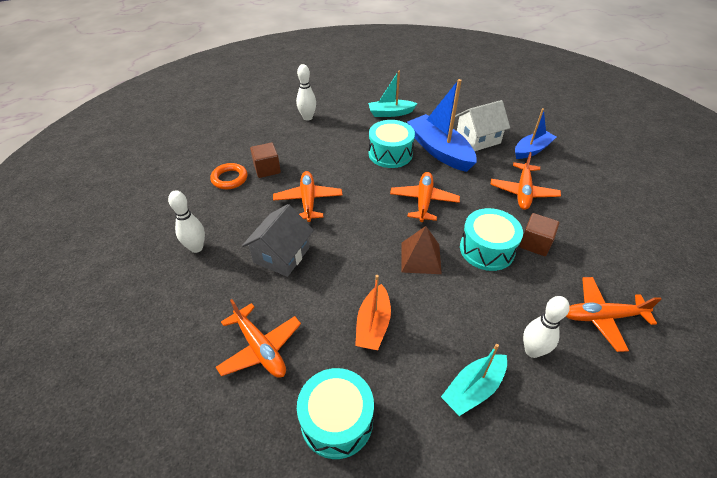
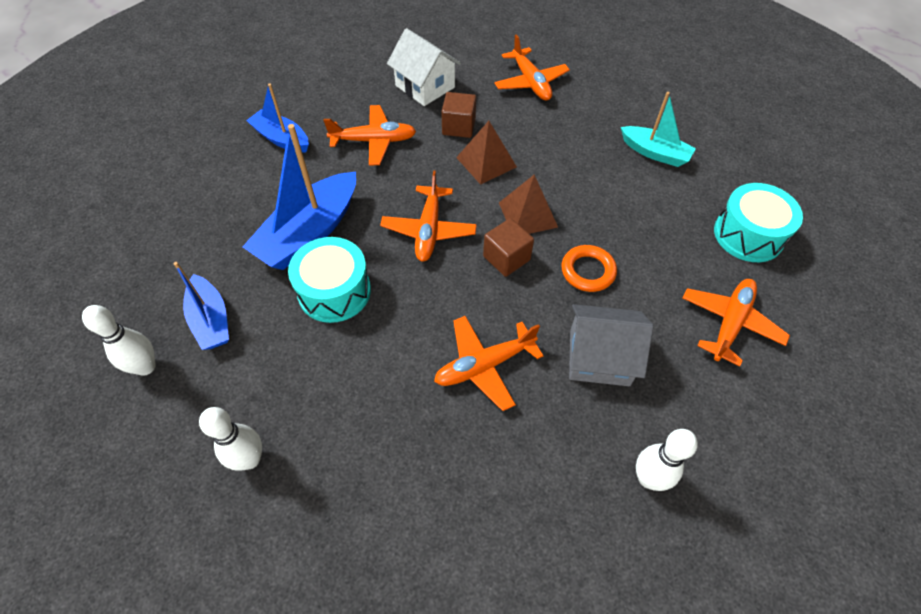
camera: 110 degrees left, 10 degrees up
orange ring [210,163,248,189] -> orange ring moved to [561,245,617,292]
brown cube [250,143,281,178] -> brown cube moved to [483,218,534,277]
orange boat [355,275,391,350] -> none
turquoise boat [368,71,418,117] -> blue boat [173,262,229,350]
orange plane [390,172,460,222] -> orange plane turned 75 degrees counterclockwise [380,171,477,262]
white house [455,100,510,151] -> white house moved to [387,28,461,106]
turquoise drum [460,208,523,271] -> brown pyramid [456,121,517,185]
white bowling pin [523,296,570,358] -> white bowling pin moved to [82,305,156,376]

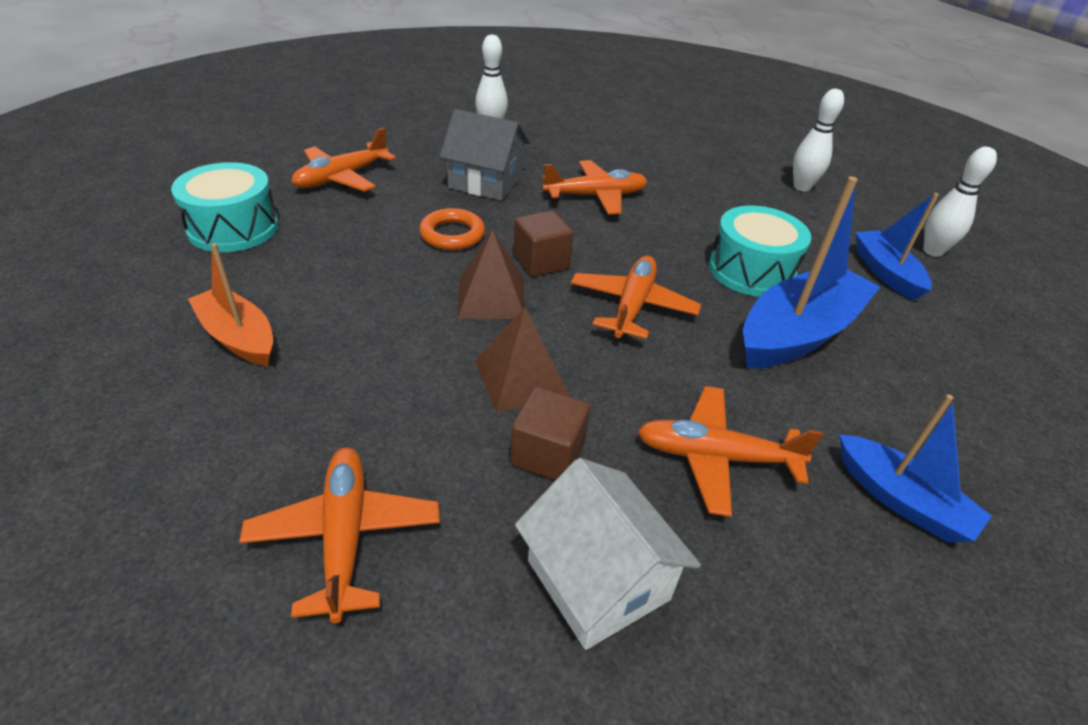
camera: 170 degrees left, 15 degrees down
turquoise boat [621,92,696,167] -> orange boat [188,243,273,366]

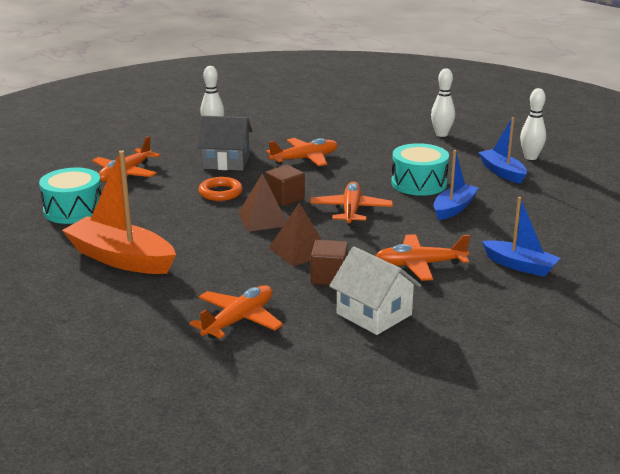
camera: 10 degrees left, 15 degrees down
orange boat [188,243,273,366] -> orange boat [62,150,176,274], size x1.64
orange plane [239,447,440,623] -> orange plane turned 60 degrees clockwise [189,285,283,339]
blue boat [743,176,880,368] -> blue boat [434,150,479,220], size x0.61

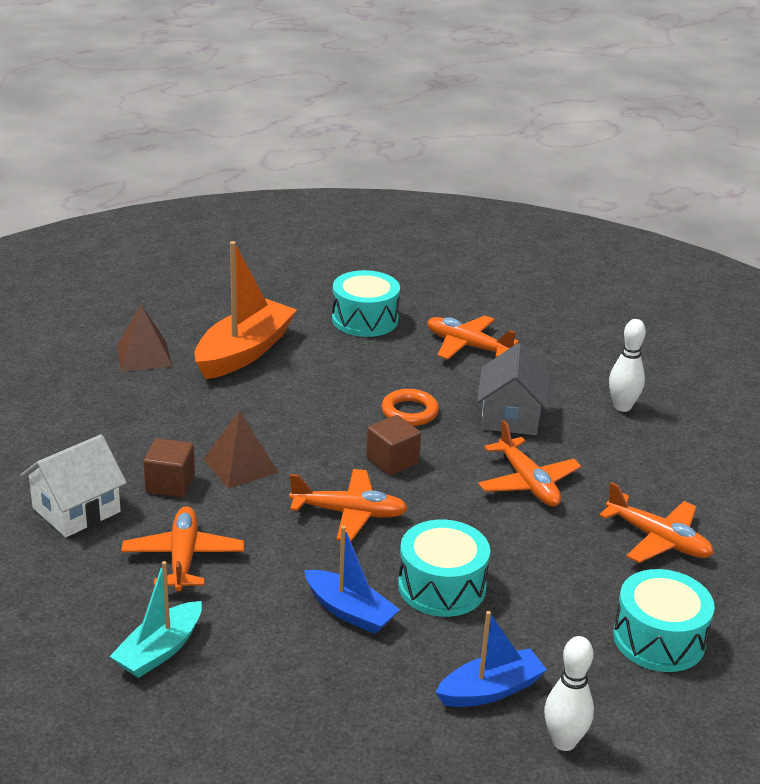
camera: 90 degrees right, 5 degrees up
orange plane [189,285,283,339] -> orange plane moved to [599,482,714,563]
brown pyramid [238,174,287,232] -> brown pyramid moved to [117,304,172,372]
white bowling pin [431,68,455,137] -> turquoise drum [613,569,715,672]
blue boat [482,197,560,277] -> turquoise boat [110,561,202,678]

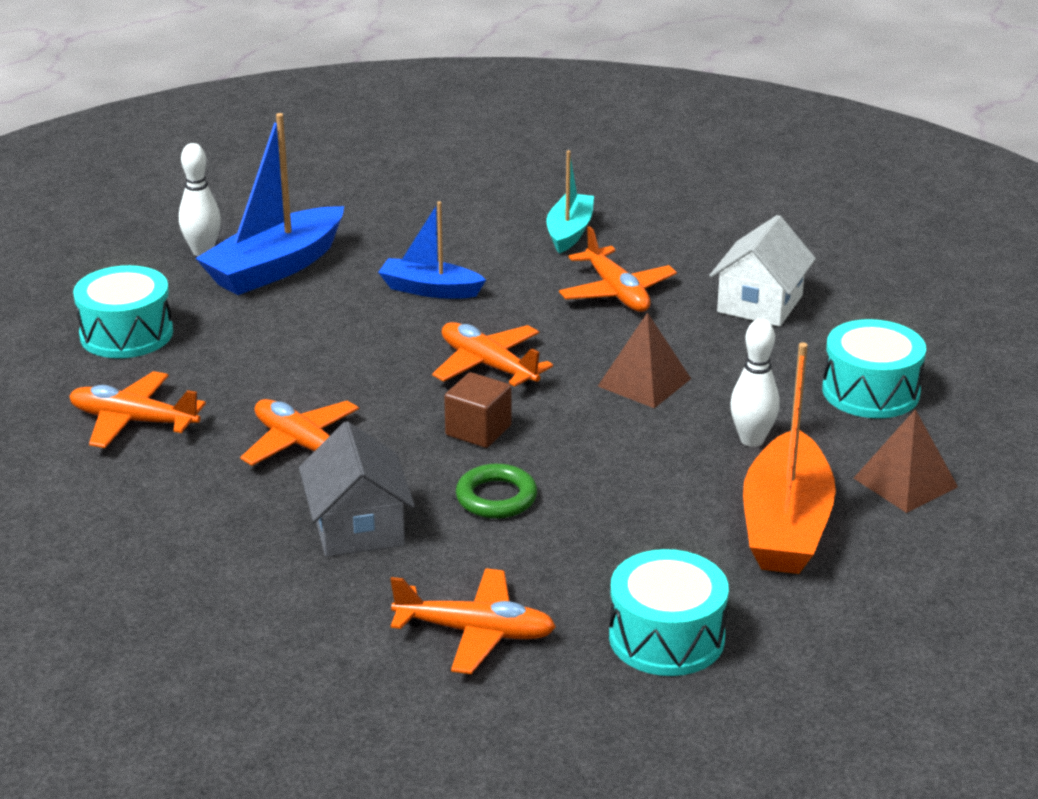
camera: 160 degrees right, 0 degrees up
brown cube [144,438,195,497] -> none
orange plane [289,469,408,541] -> orange plane turned 60 degrees clockwise [432,322,553,387]
orange ring [382,389,439,426] -> green ring [456,464,537,519]
turquoise drum [398,520,490,617] -> turquoise drum moved to [822,319,926,418]
blue boat [435,611,547,707] -> blue boat [196,113,344,295], size x1.64
white bowling pin [609,319,646,412] -> white bowling pin moved to [730,319,780,447]

